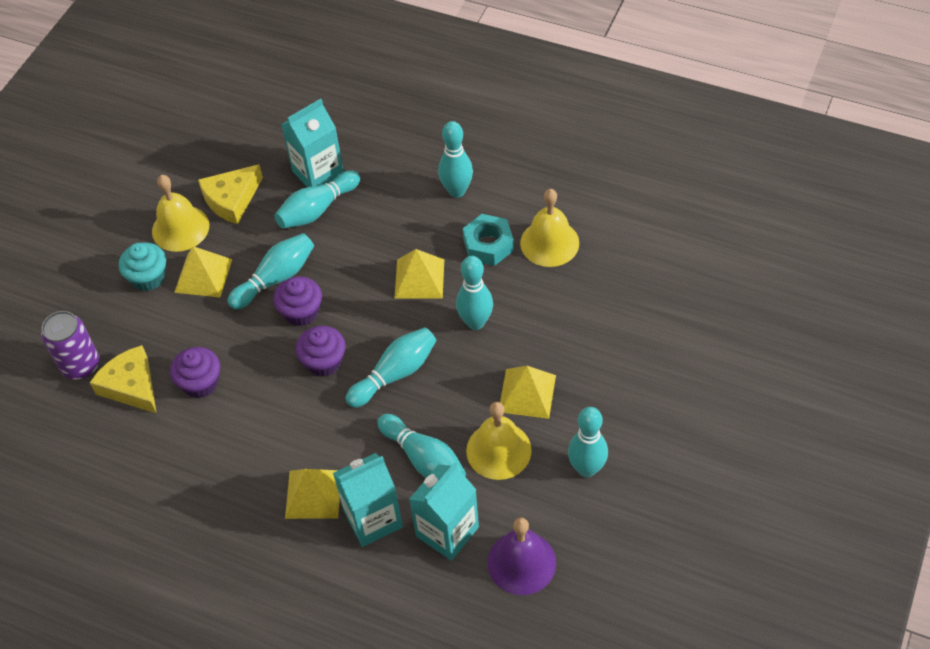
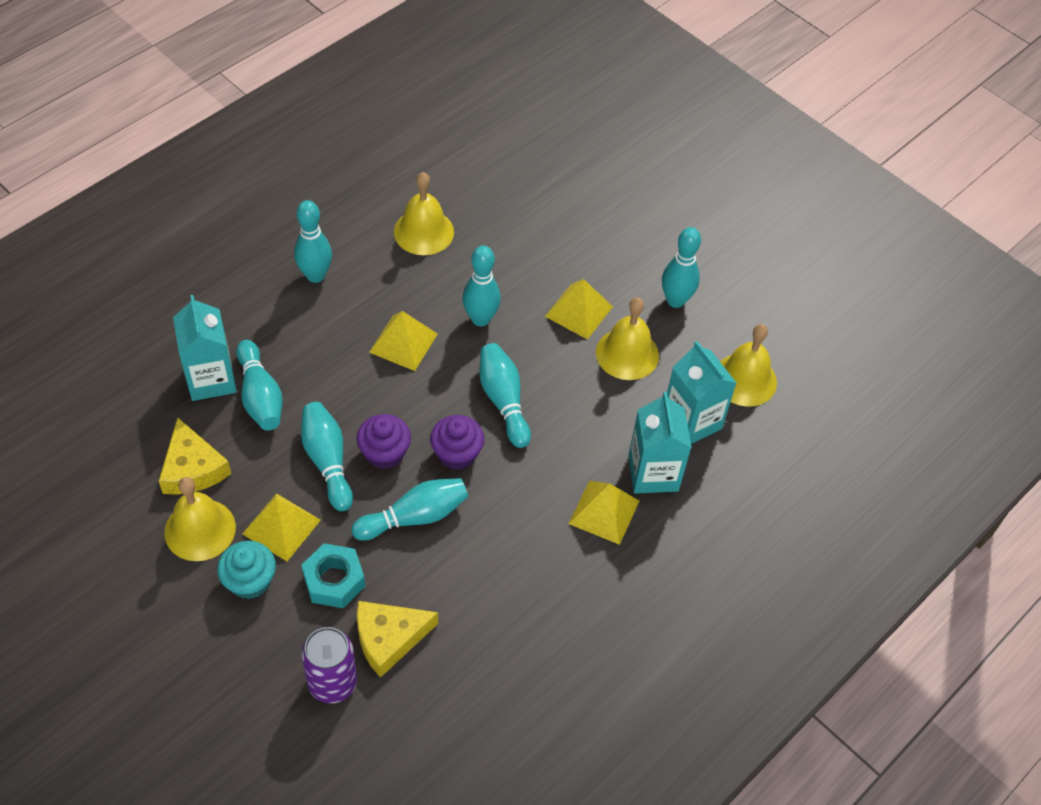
camera: 75 degrees left, 0 degrees up
purple cupcake [170,347,220,398] -> none
turquoise bowling pin [377,414,466,478] -> turquoise bowling pin moved to [351,478,468,541]
turquoise nut [463,214,514,266] -> turquoise nut moved to [301,543,365,608]
purple bell [487,517,556,595] -> yellow bell [720,324,777,407]

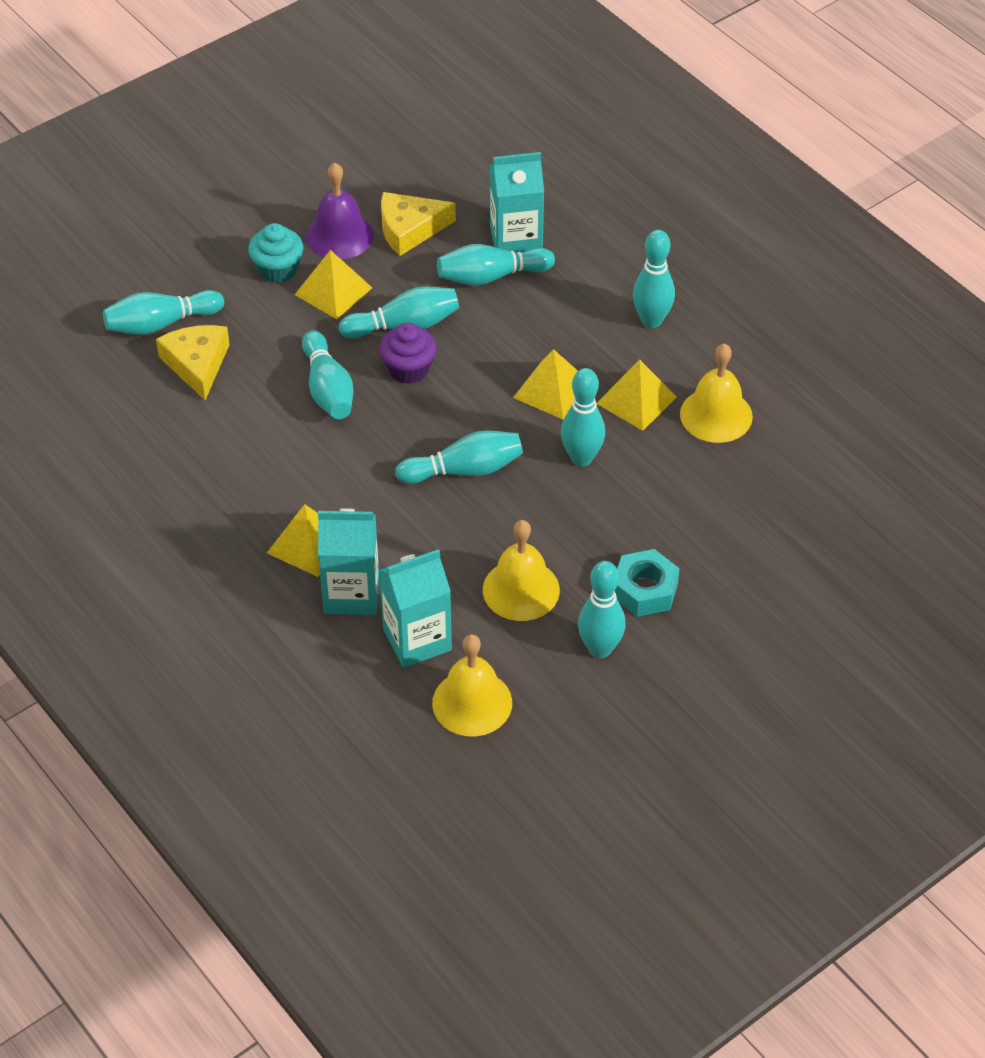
camera: 100 degrees right, 5 degrees down
yellow bell [164,477,236,561] -> purple bell [306,163,374,260]
turquoise nut [301,543,365,608] -> turquoise nut moved to [615,549,680,617]
purple can [301,627,357,703] -> turquoise bowling pin [103,290,224,335]
purple cupcake [430,415,484,470] -> none
yellow pyramid [545,279,613,340] -> yellow pyramid moved to [597,359,677,431]

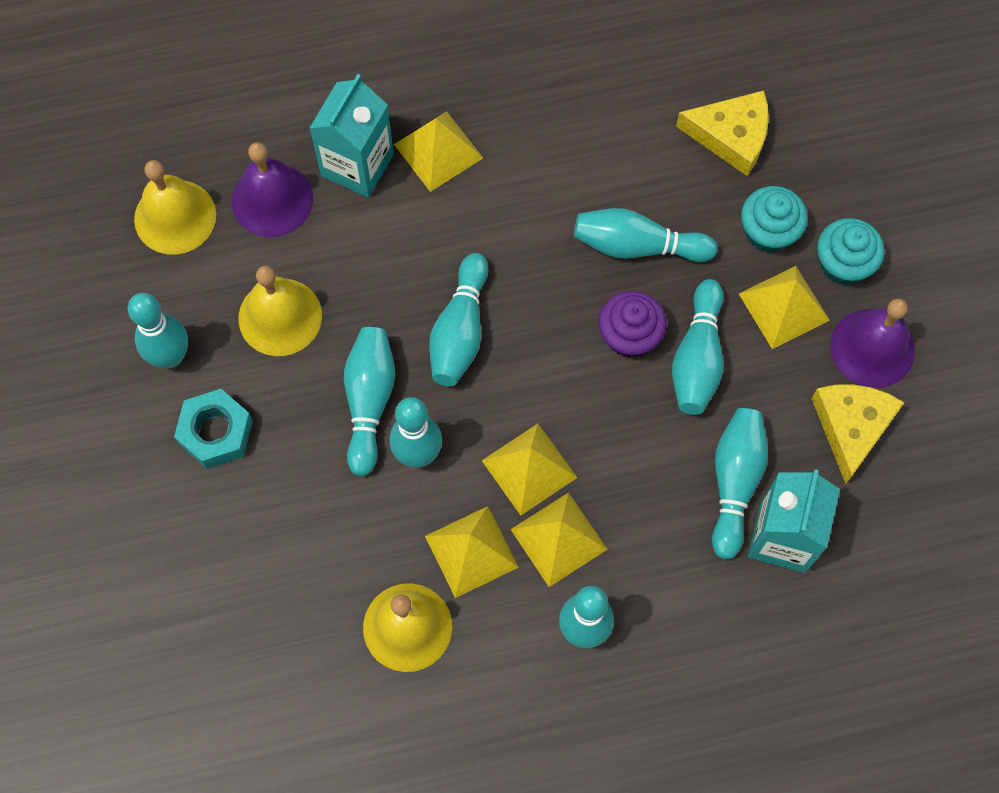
camera: 115 degrees right, 20 degrees up
turquoise bowling pin [103,290,224,335] -> turquoise bowling pin moved to [344,327,395,476]
turquoise carton [379,549,452,668] -> purple bell [232,142,313,237]
none -> yellow pyramid [510,493,608,587]
none -> turquoise cupcake [741,186,808,253]

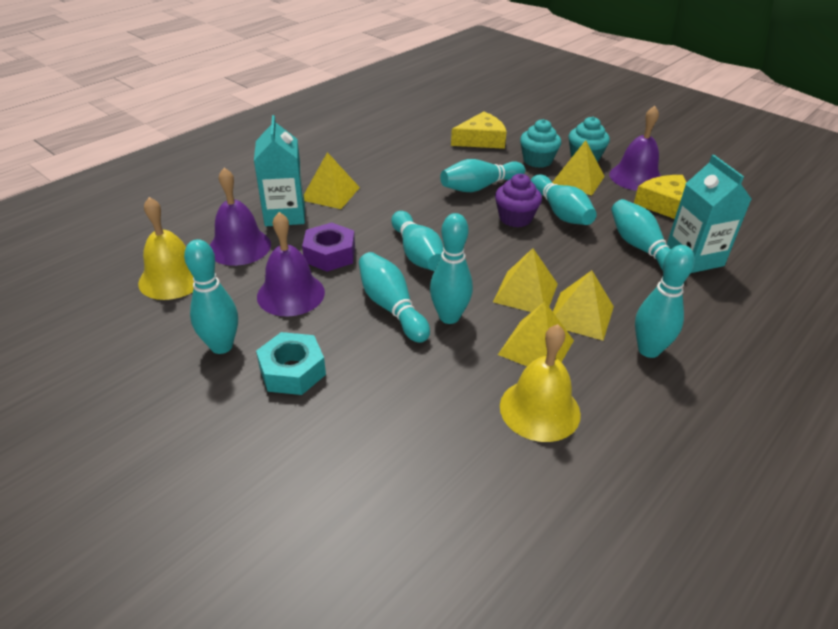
camera: 35 degrees left, 30 degrees down
yellow bell [238,266,322,356] -> purple bell [257,212,325,317]
none -> purple nut [302,222,355,272]

